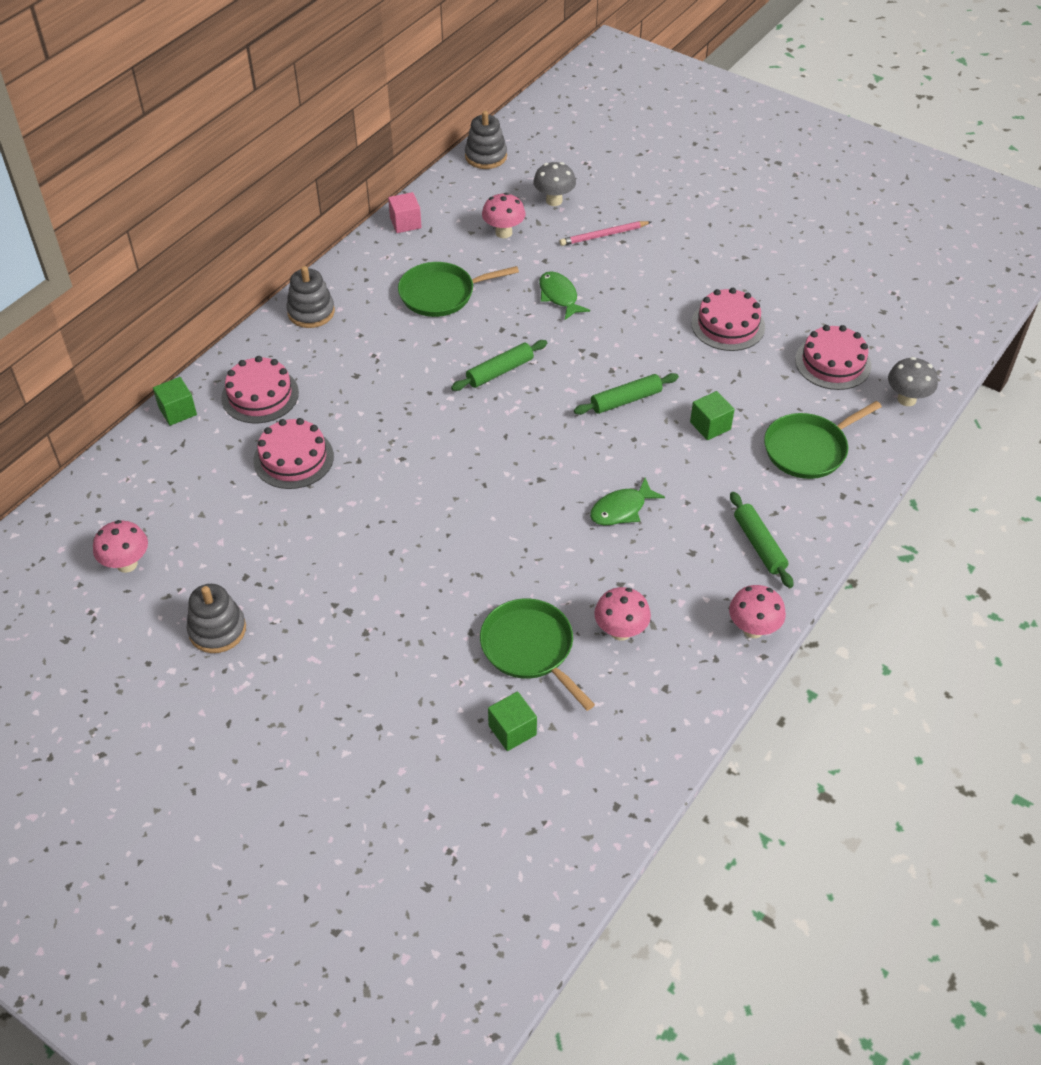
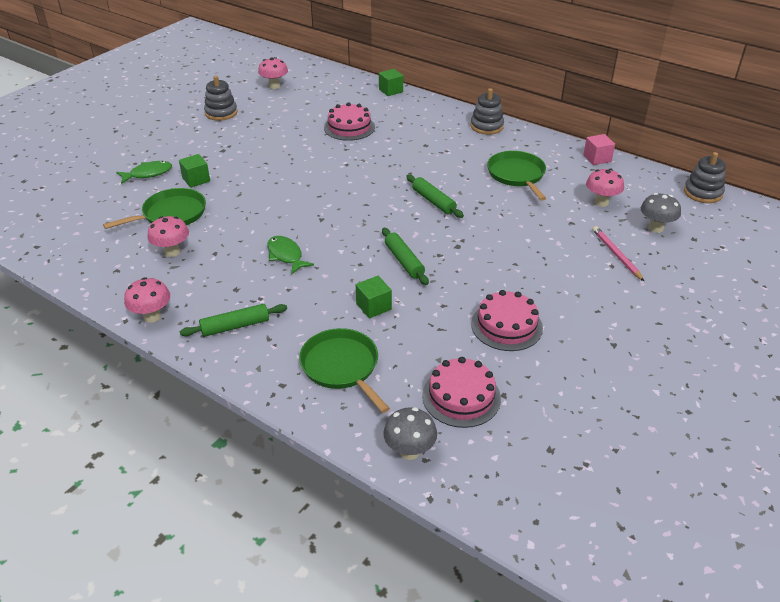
camera: 90 degrees right, 10 degrees down
pink cake [221,356,299,423] -> none
green cube [488,691,537,751] -> green cube moved to [179,154,210,188]
green fish [539,271,590,320] -> green fish moved to [116,161,172,184]

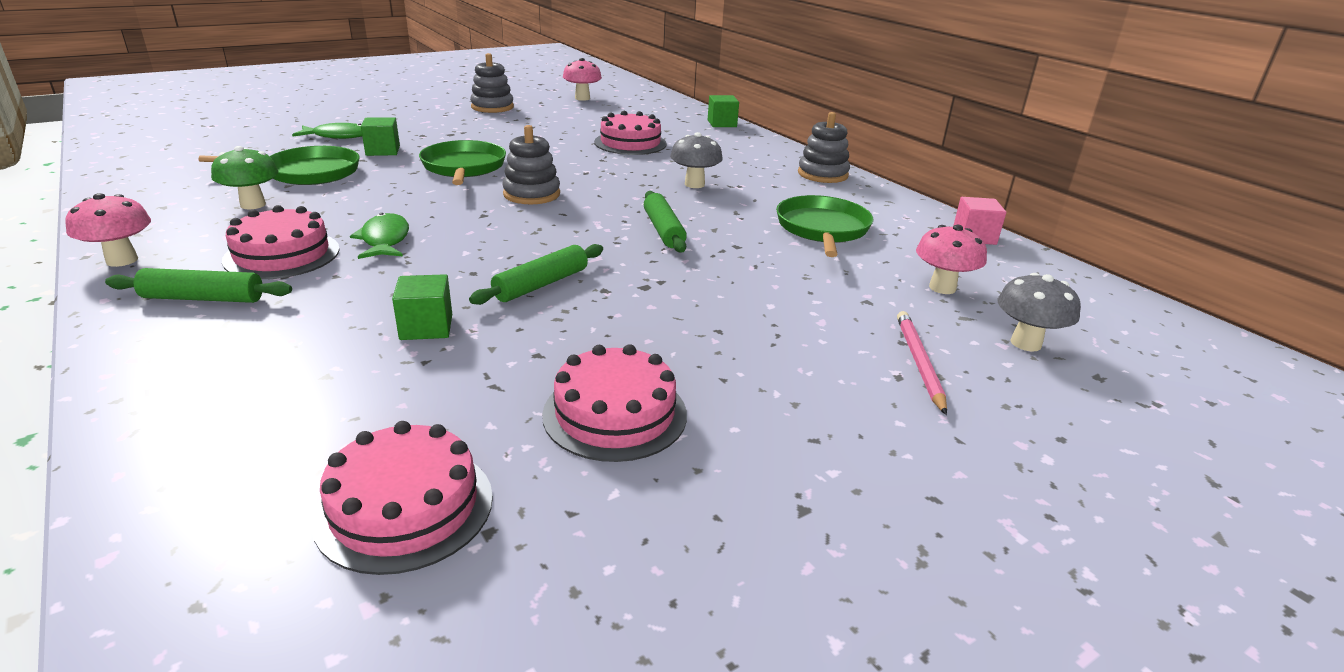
camera: 20 degrees right, 10 degrees down
pink mushroom [148,216,189,257] -> green mushroom [211,146,278,209]
green pan [299,328,390,413] -> green pan moved to [419,140,506,185]
green rolling pin [382,228,429,285] -> green rolling pin turned 45 degrees clockwise [469,244,603,305]
grey mushroom [383,407,437,460] -> grey mushroom moved to [670,132,723,188]
grey stacking toy [684,152,726,203] -> grey stacking toy moved to [502,125,560,204]
none -> pink cake [222,205,340,279]

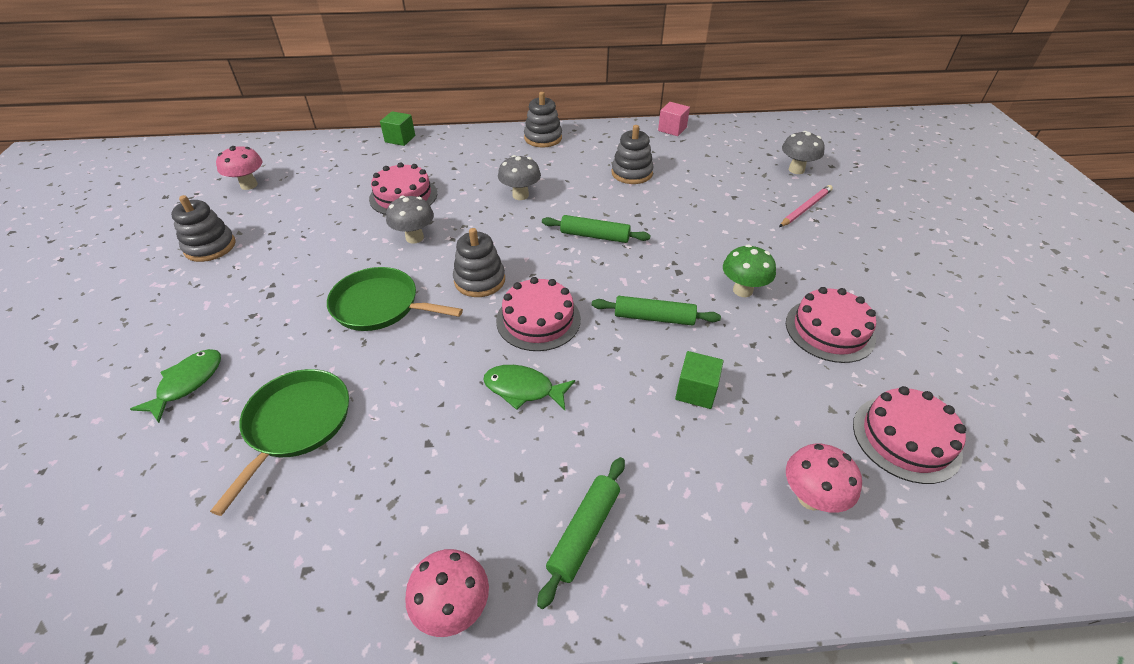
camera: 60 degrees left, 15 degrees up
green mushroom [211,146,278,209] -> green mushroom moved to [723,244,776,297]
pink cake [222,205,340,279] -> pink cake moved to [496,277,581,351]
green cube [361,117,400,156] -> none
green rolling pin [469,244,603,305] -> green rolling pin turned 60 degrees counterclockwise [592,296,721,326]
green pan [776,195,873,257] -> grey stacking toy [611,125,653,184]
pink pencil [897,311,947,415] -> pink pencil turned 105 degrees clockwise [779,185,833,227]
pink mushroom [916,225,987,294] -> pink mushroom moved to [786,444,862,513]
none -> grey mushroom [386,196,434,244]

